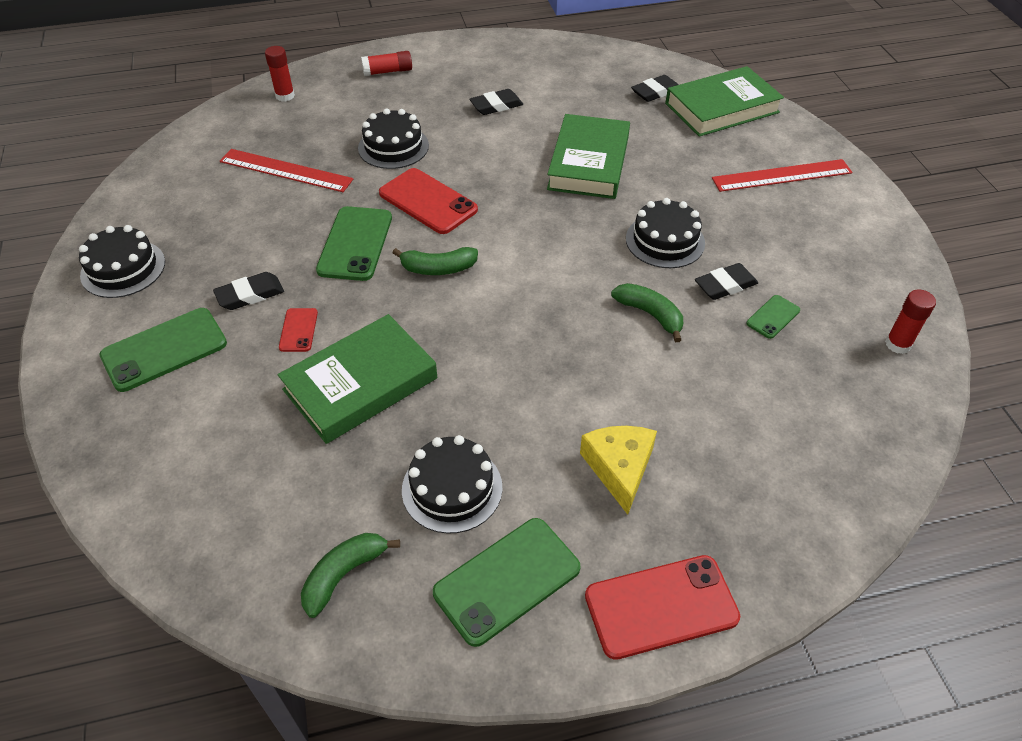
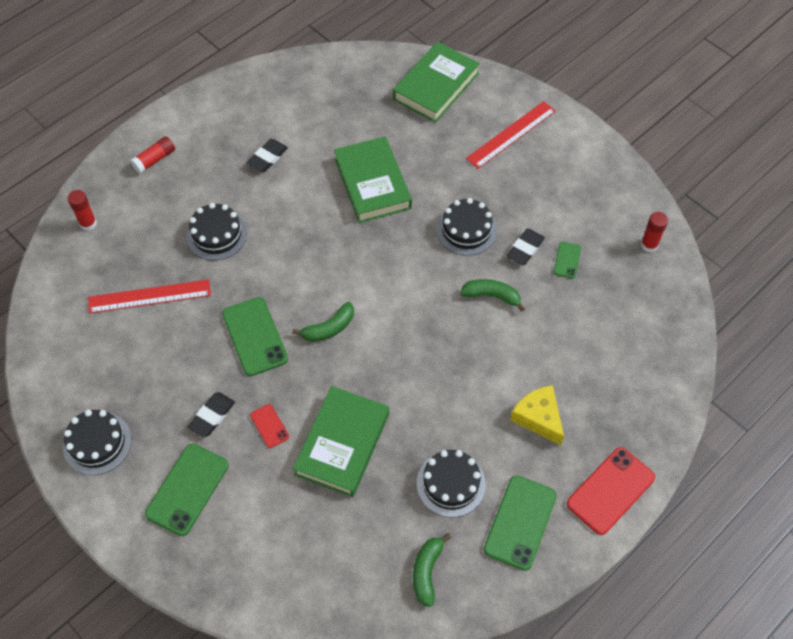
camera: 30 degrees left, 10 degrees up
red phone [379,168,478,234] -> none
black eraser [631,75,678,102] -> none

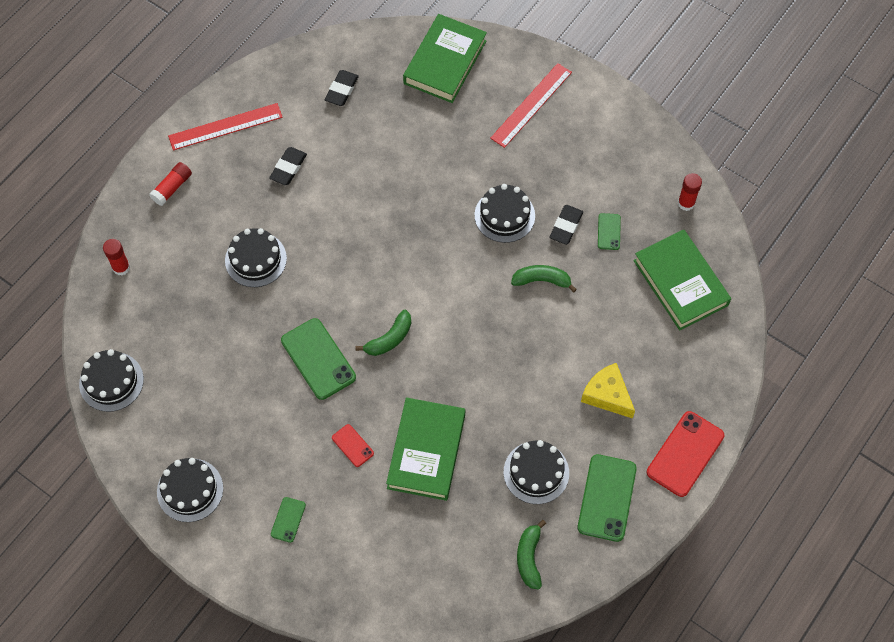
camera: 10 degrees left, 5 degrees up
red ruler [88,279,211,313] -> red ruler moved to [168,103,283,150]
green phone [145,444,228,536] -> green phone [271,497,306,543], size x0.51
black eraser [188,392,235,437] -> black eraser moved to [325,70,359,106]
green book [334,136,412,223] -> green book moved to [633,229,731,331]
none -> black cake [79,349,144,412]

